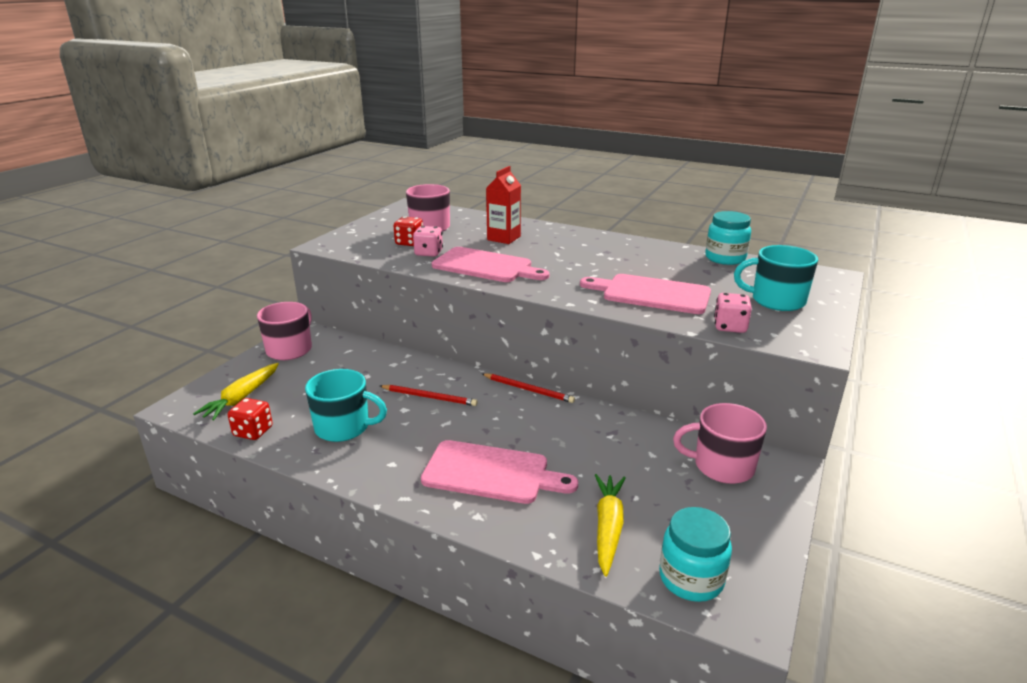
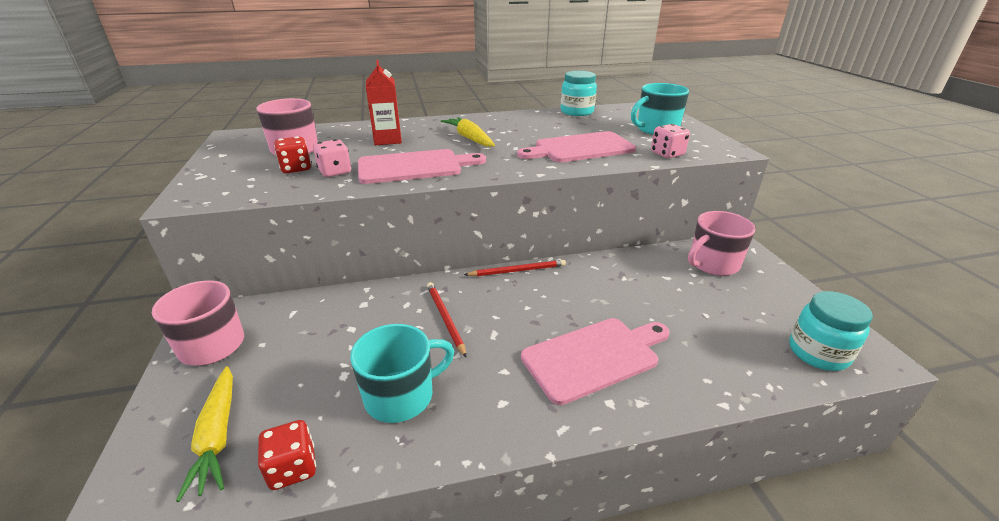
camera: 40 degrees left, 5 degrees up
red pencil [380,385,478,406] -> red pencil turned 90 degrees counterclockwise [427,282,466,357]
yellow carrot [595,474,626,577] -> yellow carrot moved to [441,117,495,147]

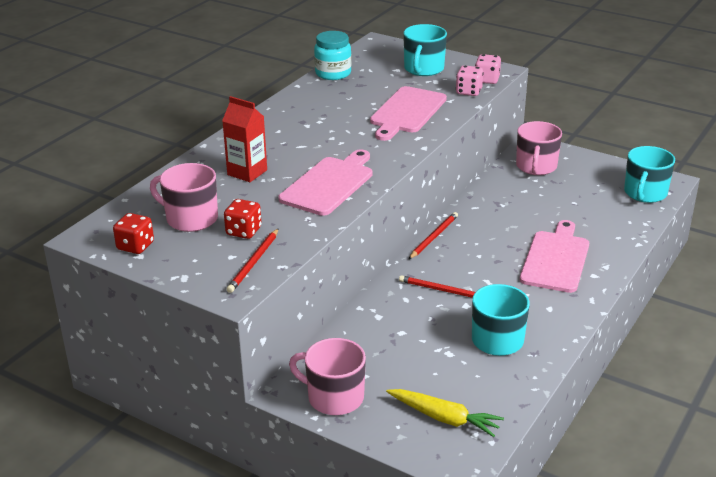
camera: 45 degrees left, 0 degrees up
red dice [258,420,316,490] -> red dice moved to [113,213,154,254]
pink dice [313,139,351,177] -> pink dice moved to [475,54,501,84]
yellow carrot [441,117,495,147] -> none
turquoise jar [789,291,873,371] -> turquoise mug [624,146,675,203]
none -> red pencil [227,228,279,293]

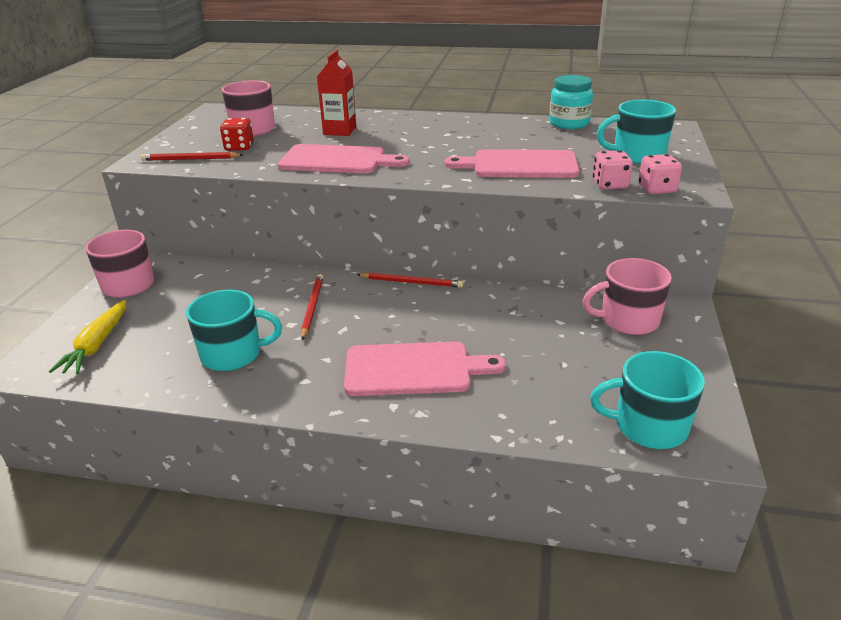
camera: 70 degrees right, 0 degrees up
red dice [113,213,154,254] -> none

